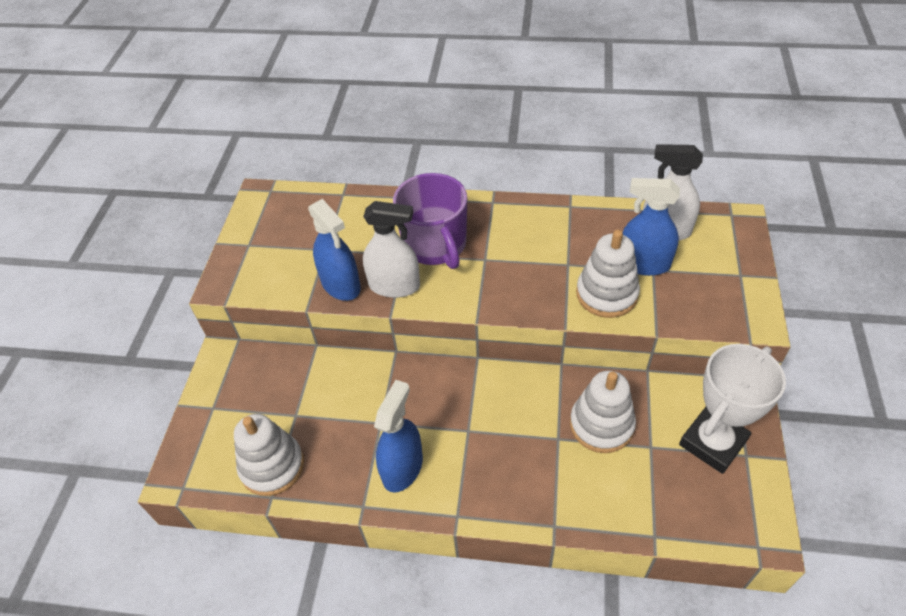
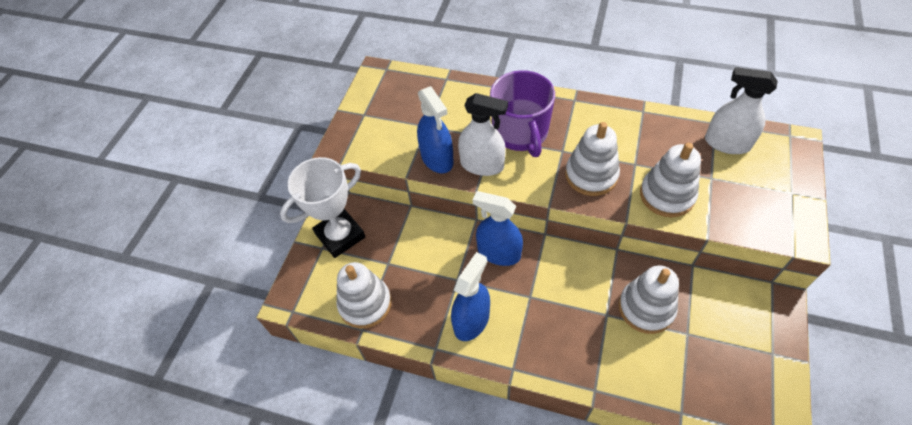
camera: 10 degrees right, 5 degrees up
blue spray bottle [623,178,680,276] -> blue spray bottle moved to [473,191,523,266]
white trophy [679,344,786,474] -> white trophy moved to [280,157,365,258]
none -> white stacking toy [565,122,620,196]

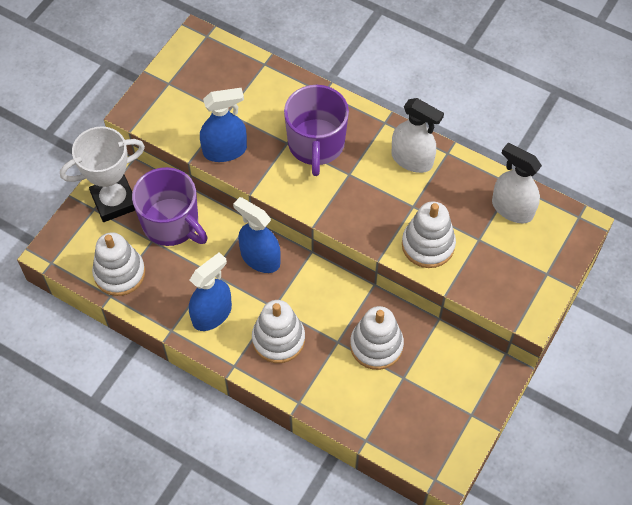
camera: 10 degrees right, 5 degrees up
blue spray bottle [417,86,454,173] -> blue spray bottle turned 90 degrees counterclockwise [200,88,247,162]
white spray bottle [458,93,508,176] -> white spray bottle moved to [391,98,444,173]
white stacking toy [565,122,620,196] -> white stacking toy moved to [252,300,305,363]
none -> purple mug [132,167,208,246]

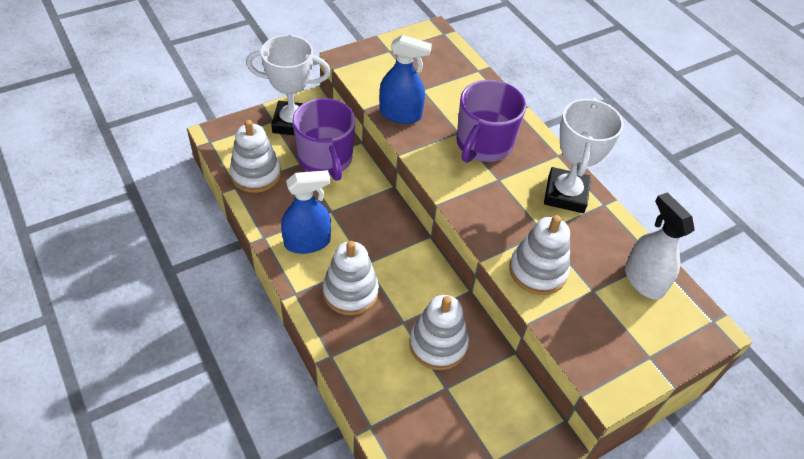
camera: 25 degrees right, 10 degrees down
blue spray bottle [233,197,281,273] -> none
white spray bottle [391,98,444,173] -> white trophy [544,98,624,213]

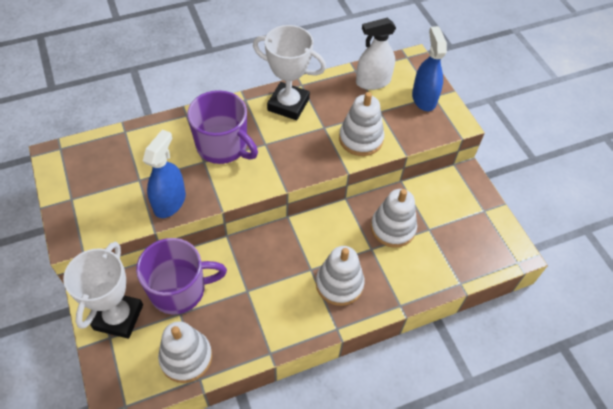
camera: 80 degrees left, 5 degrees up
blue spray bottle [281,170,331,254] -> blue spray bottle moved to [412,26,447,111]

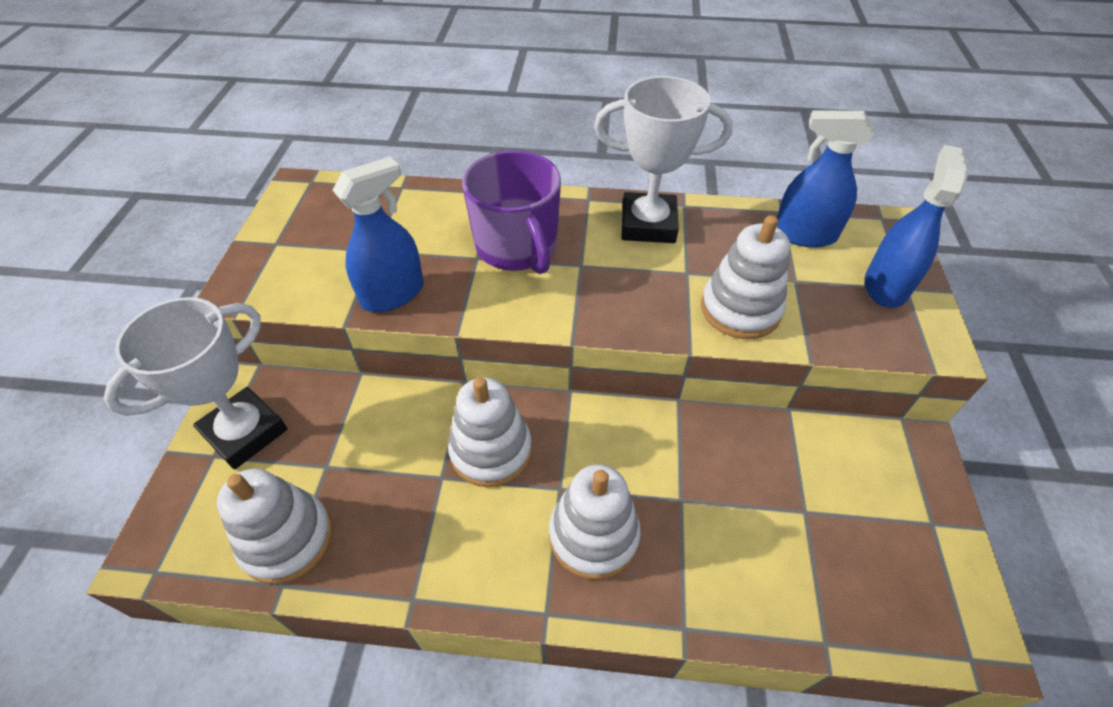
camera: 30 degrees right, 5 degrees down
purple mug [136,238,227,315] -> none
white trophy [253,25,326,120] -> white trophy turned 45 degrees counterclockwise [594,76,733,243]
white spray bottle [356,18,396,90] -> blue spray bottle [777,111,875,248]
white stacking toy [371,189,417,248] -> white stacking toy moved to [448,377,532,487]

